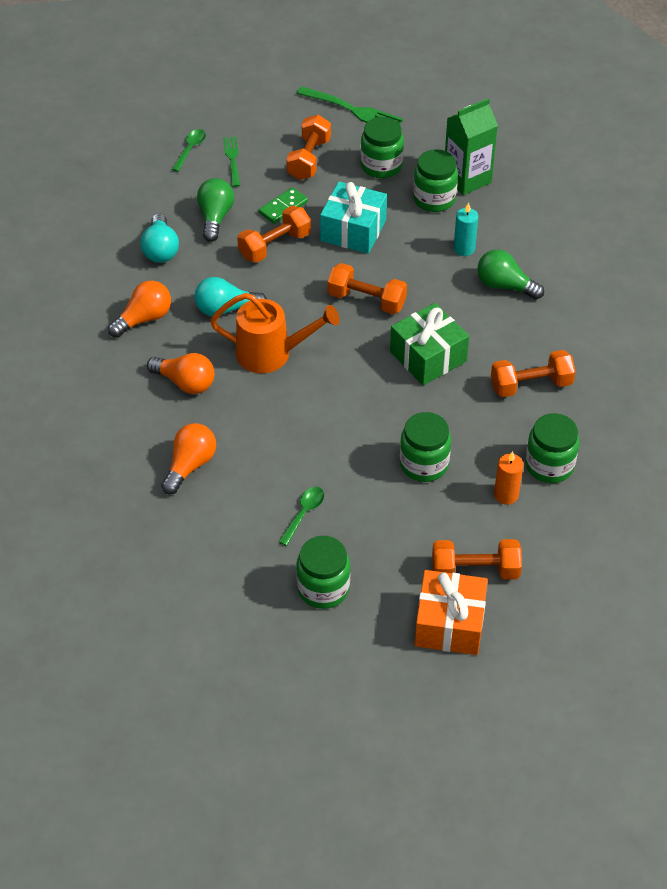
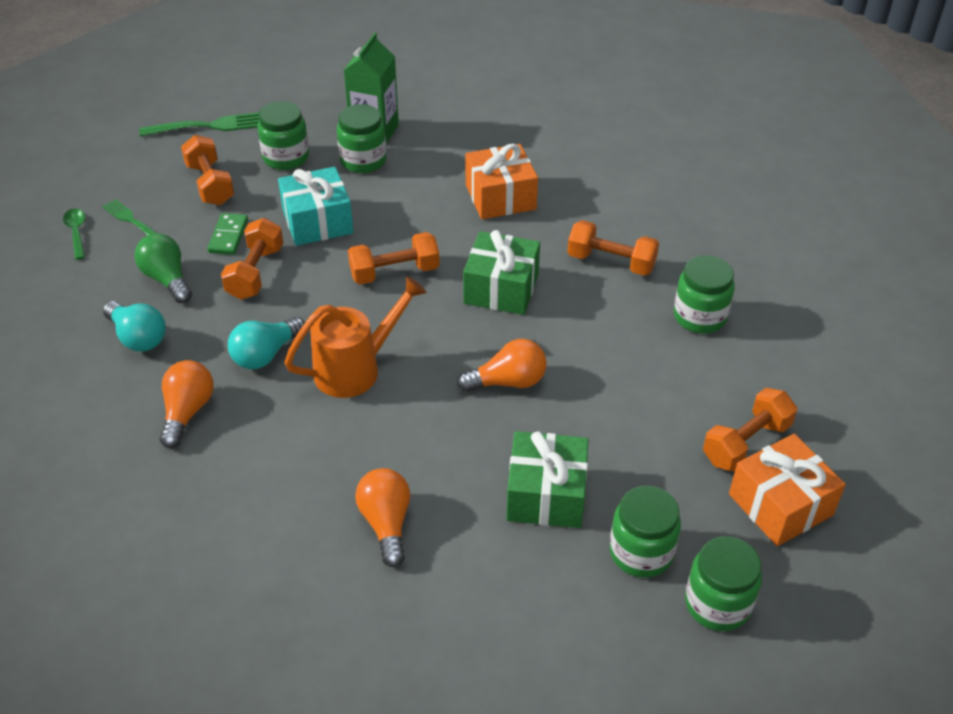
camera: 40 degrees left, 5 degrees down
orange light bulb [147,353,214,394] -> orange light bulb moved to [457,339,547,392]
green spoon [278,487,324,546] -> green gift [506,431,589,528]
green jar [400,412,451,482] -> green jar moved to [685,536,762,631]
turquoise candle [454,202,478,256] -> none
green light bulb [477,249,544,300] -> orange gift [466,144,538,219]
orange dumbbell [491,350,576,397] -> orange dumbbell turned 75 degrees clockwise [567,220,659,276]
orange candle [494,451,524,505] -> none

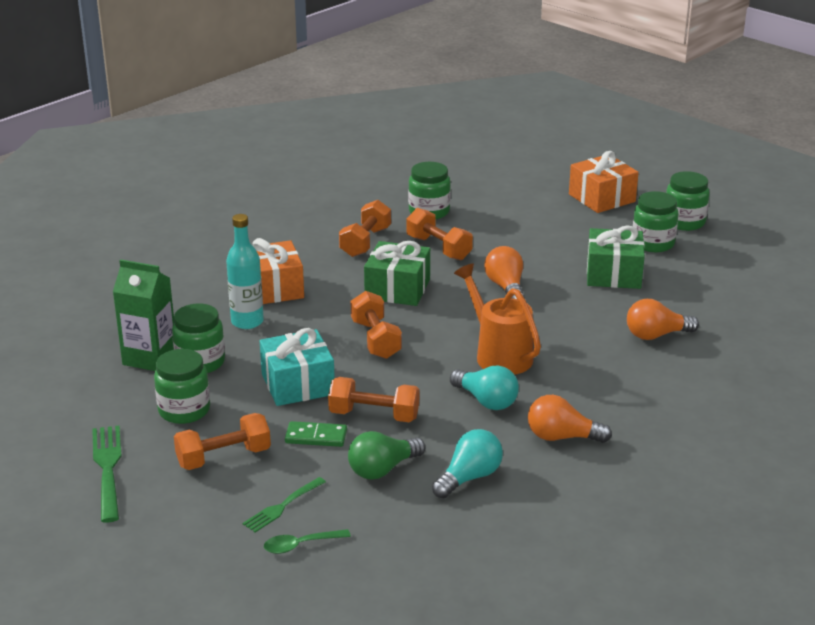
camera: 90 degrees left, 15 degrees down
orange dumbbell [703,388,797,471] -> orange dumbbell moved to [406,208,473,260]
none -> turquoise bottle [226,214,264,329]

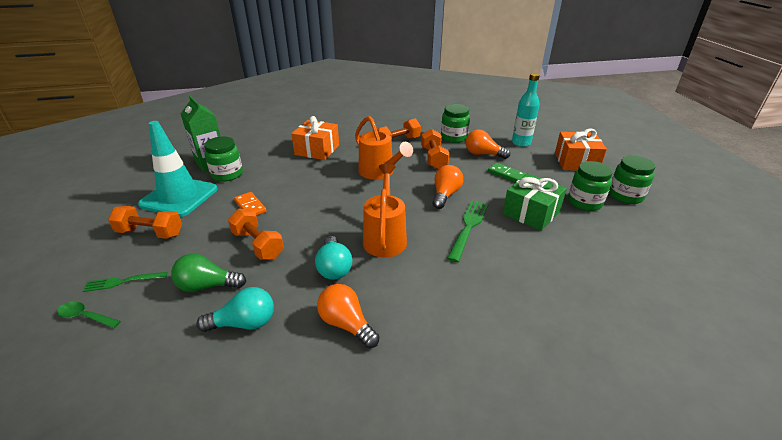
camera: 35 degrees right, 5 degrees up
green fork [92,425,122,523] -> green fork moved to [447,200,489,262]
green jar [154,349,210,424] -> turquoise traffic cone [138,121,218,217]
turquoise bottle [226,214,264,329] -> turquoise bottle moved to [512,73,540,147]
turquoise gift [260,328,335,406] -> orange domino [234,192,266,216]
green domino [285,421,347,447] -> green domino moved to [488,163,526,182]
orange dumbbell [351,291,402,359] -> none
green gift [364,241,430,306] -> orange watering can [355,116,413,180]
orange light bulb [627,299,699,340] -> orange light bulb moved to [465,130,510,159]

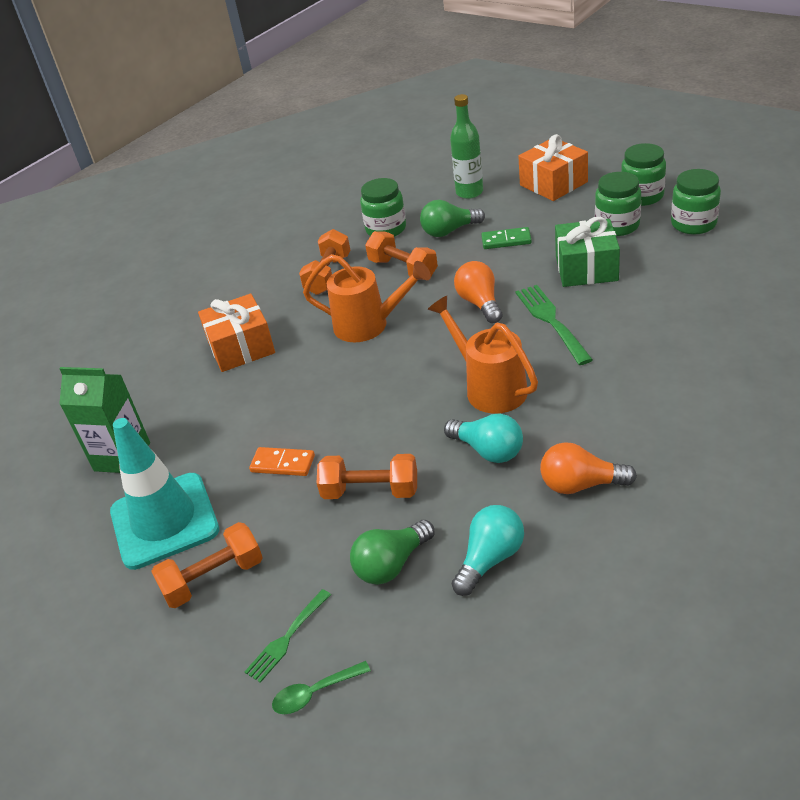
camera: 35 degrees left, 5 degrees up
green jar [204,136,243,182] -> green jar moved to [671,169,721,235]
orange light bulb [465,130,510,159] -> green light bulb [420,200,485,237]
turquoise bottle [512,73,540,147] -> green bottle [450,94,483,199]

